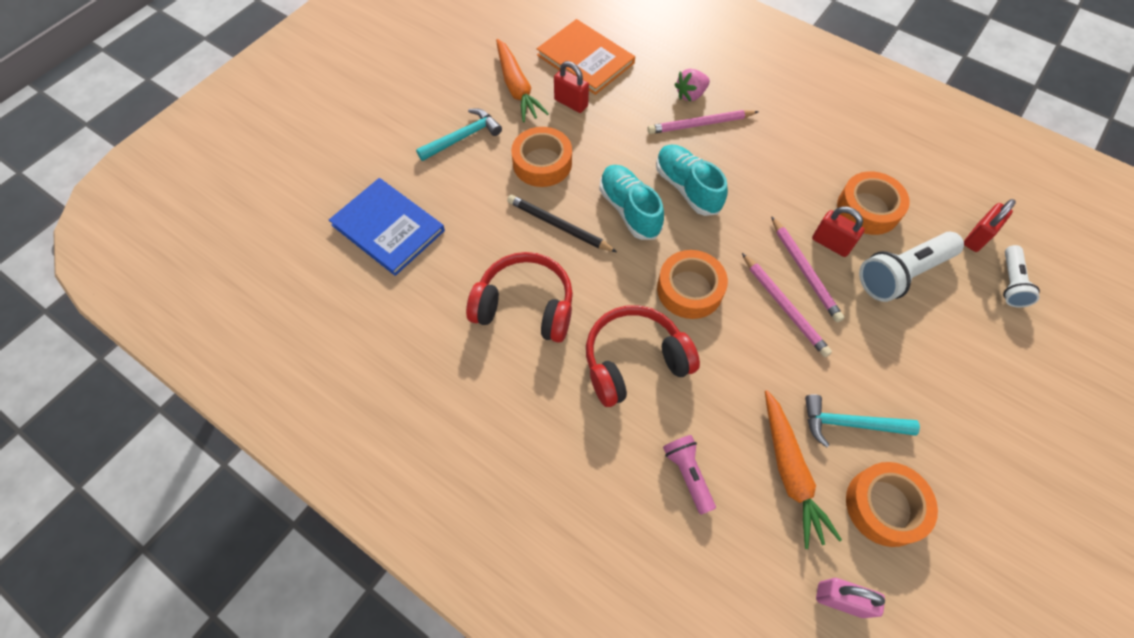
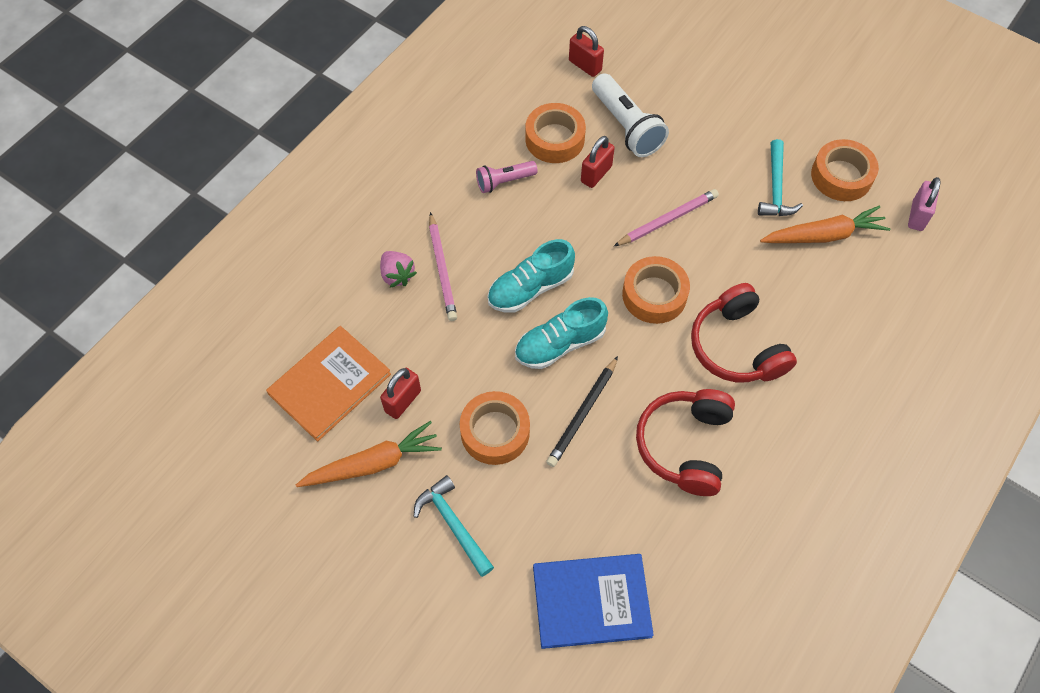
camera: 90 degrees left, 0 degrees up
blue book [329,178,445,276] -> blue book turned 45 degrees clockwise [533,554,654,649]
pink flashlight [663,435,716,515] -> pink flashlight moved to [476,161,538,193]
pink pencil [771,216,844,322] -> none
white flashlight [1003,245,1040,307] -> none

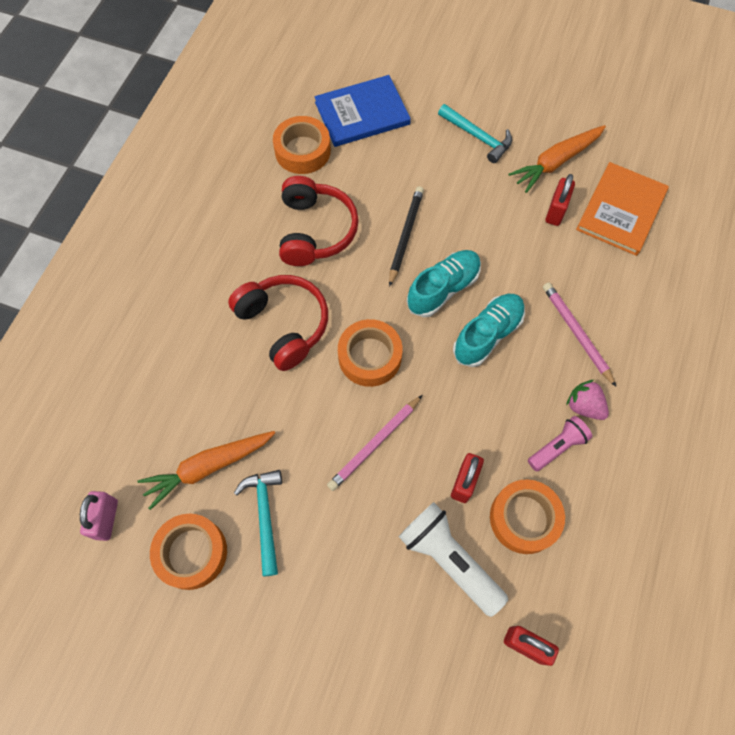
camera: 165 degrees right, 5 degrees up
pink strawberry [380,251,417,288] -> pink strawberry moved to [566,380,609,420]
orange tape [460,391,530,465] -> orange tape moved to [273,116,331,174]

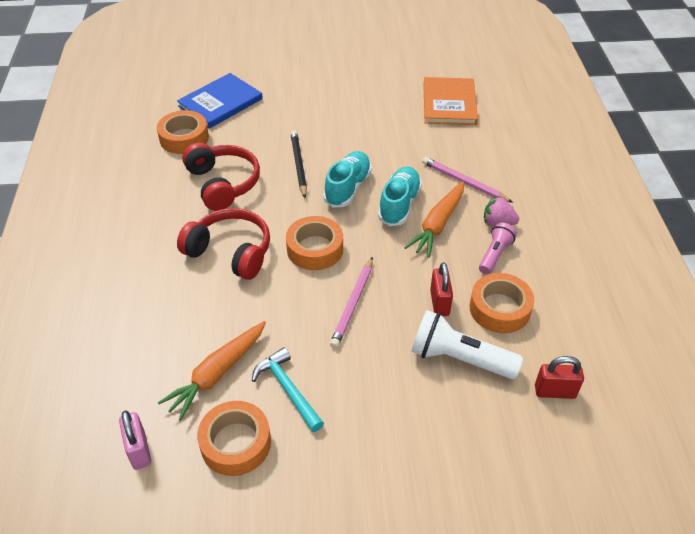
camera: 25 degrees left, 20 degrees down
turquoise hammer [438,104,512,163] -> none
orange carrot [509,125,606,193] -> orange carrot moved to [404,182,464,258]
red padlock [545,174,575,226] -> none

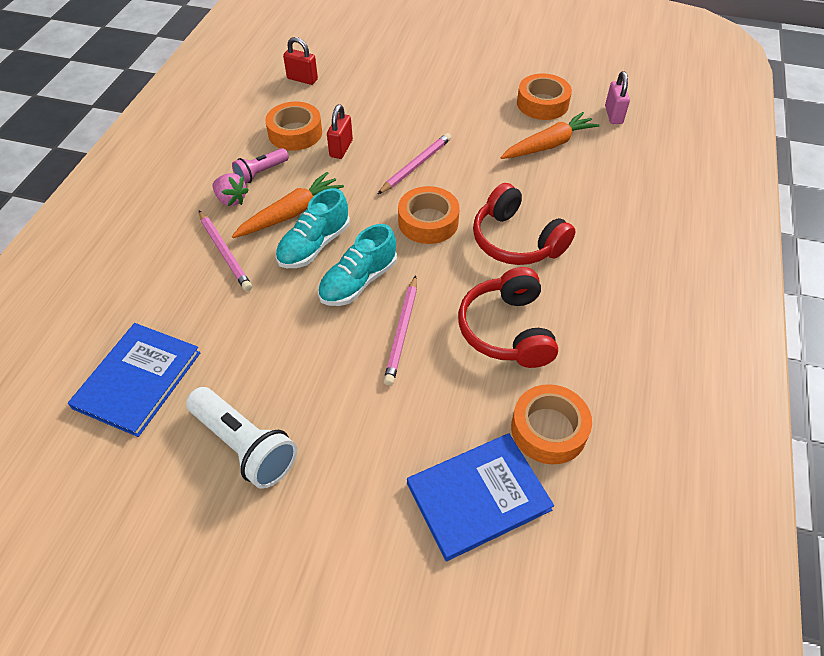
camera: 160 degrees left, 5 degrees up
turquoise hammer [252,347,324,432] -> none
black pencil [290,130,307,198] -> pink pencil [384,275,417,386]
white flashlight [411,310,523,379] -> white flashlight moved to [186,387,297,489]
orange book [423,77,478,125] -> blue book [68,323,201,437]

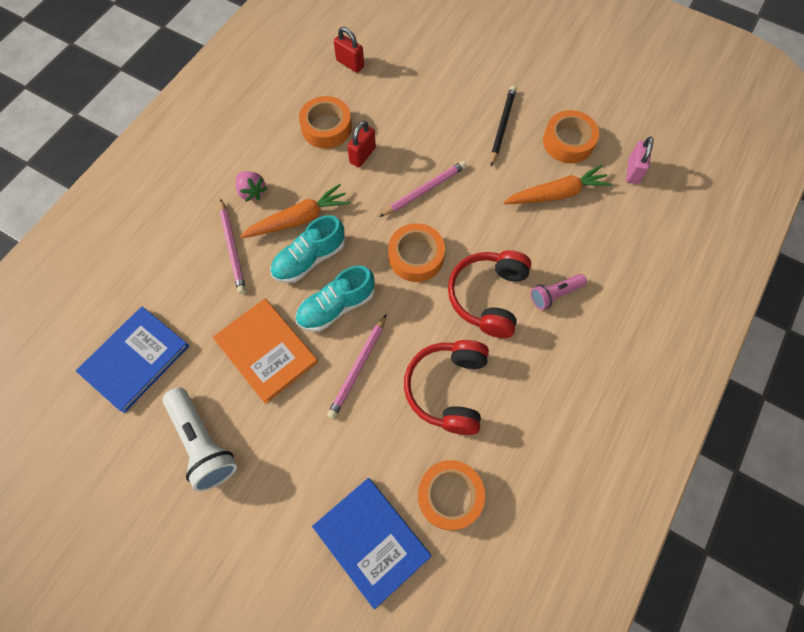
camera: 15 degrees right, 15 degrees up
pink flashlight [232,148,289,184] -> pink flashlight moved to [531,274,587,310]
blue book [407,434,554,562] -> blue book turned 60 degrees clockwise [312,478,431,610]
red headphones [473,183,576,265] -> red headphones turned 45 degrees clockwise [448,250,531,338]
none -> orange book [212,298,318,404]
none -> black pencil [491,86,517,166]

